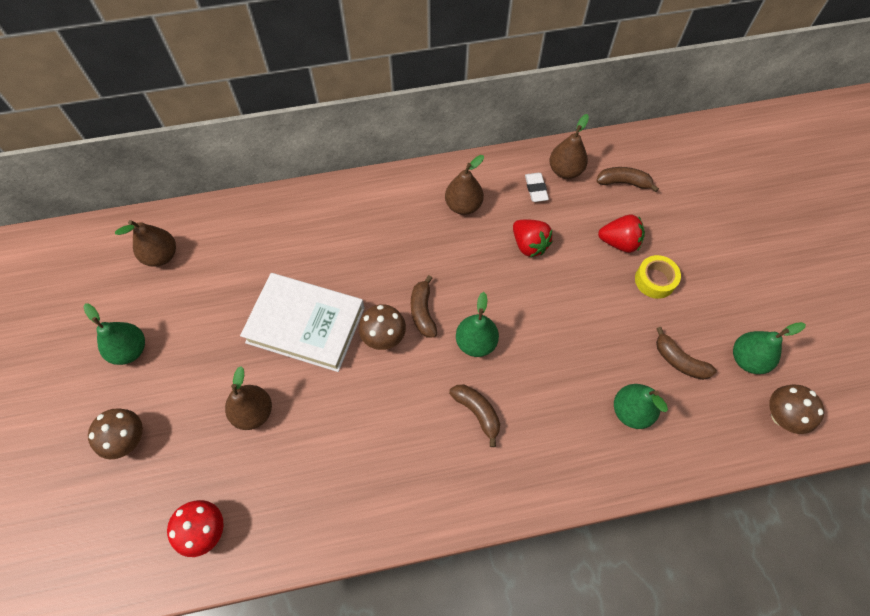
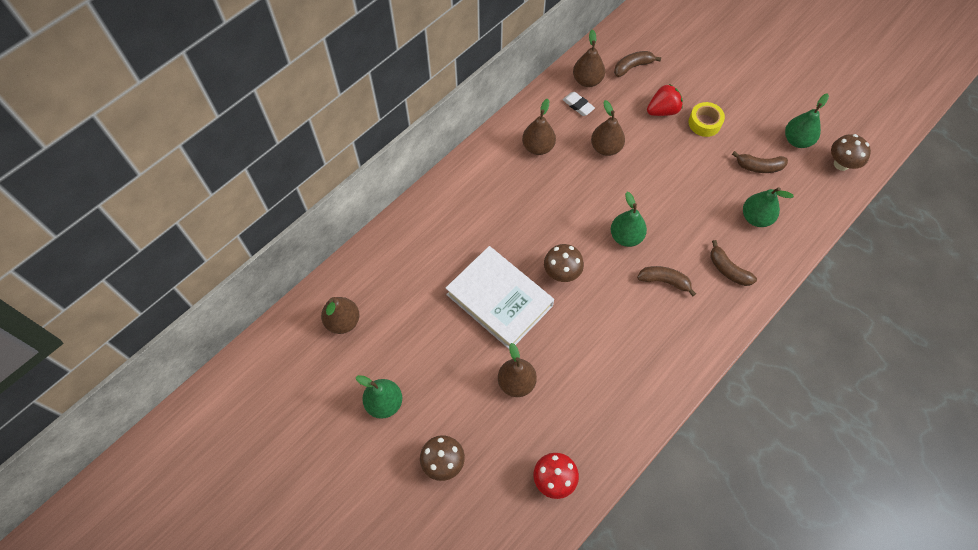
camera: 35 degrees left, 0 degrees up
white book [240,273,365,372] -> white book turned 60 degrees clockwise [446,246,554,349]
brown banana [411,275,437,338] -> brown banana moved to [710,240,757,286]
red strawberry [513,219,552,257] -> brown pear [591,100,625,156]

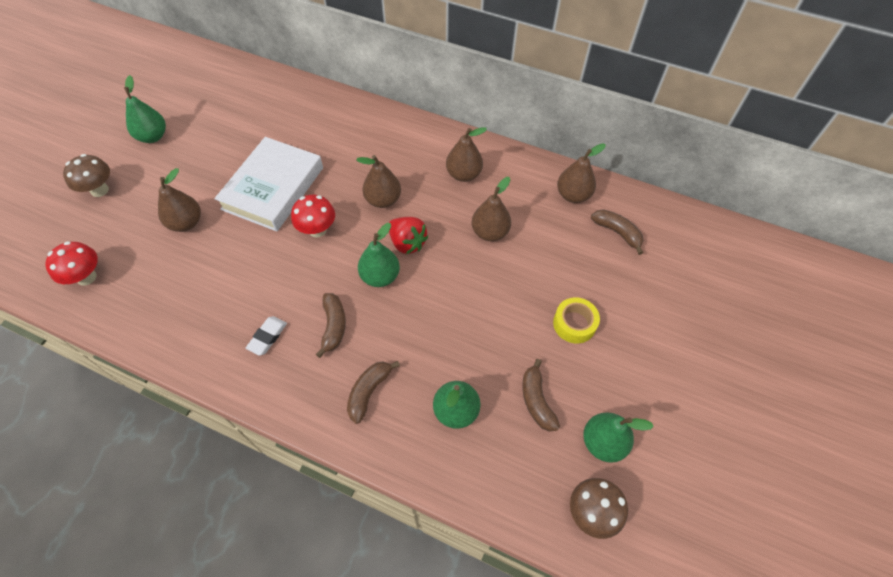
camera: 70 degrees right, 5 degrees down
brown pear [321,297,359,334] -> brown pear moved to [356,155,401,208]
brown mushroom [544,244,584,282] -> red mushroom [291,195,335,238]
white eraser [563,92,595,116] -> white eraser moved to [246,316,287,356]
red strawberry [647,84,683,116] -> red strawberry moved to [389,217,429,254]

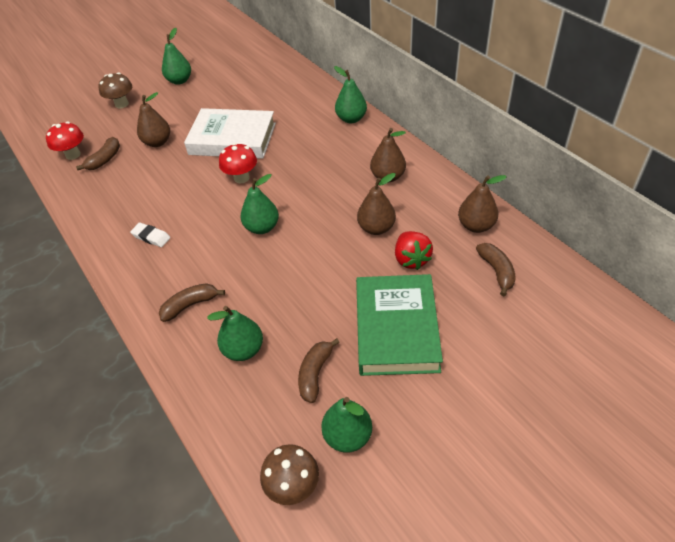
camera: 35 degrees right, 10 degrees down
white book [214,137,323,232] -> white book turned 45 degrees clockwise [184,108,276,159]
white eraser [246,316,287,356] -> white eraser turned 60 degrees clockwise [130,223,170,247]
brown banana [316,293,346,358] -> brown banana moved to [76,137,120,170]
brown pear [356,155,401,208] -> none
red strawberry [389,217,429,254] -> red strawberry moved to [395,231,433,270]
yellow tape [553,297,600,344] -> green book [356,274,443,376]
none -> green pear [334,66,367,123]

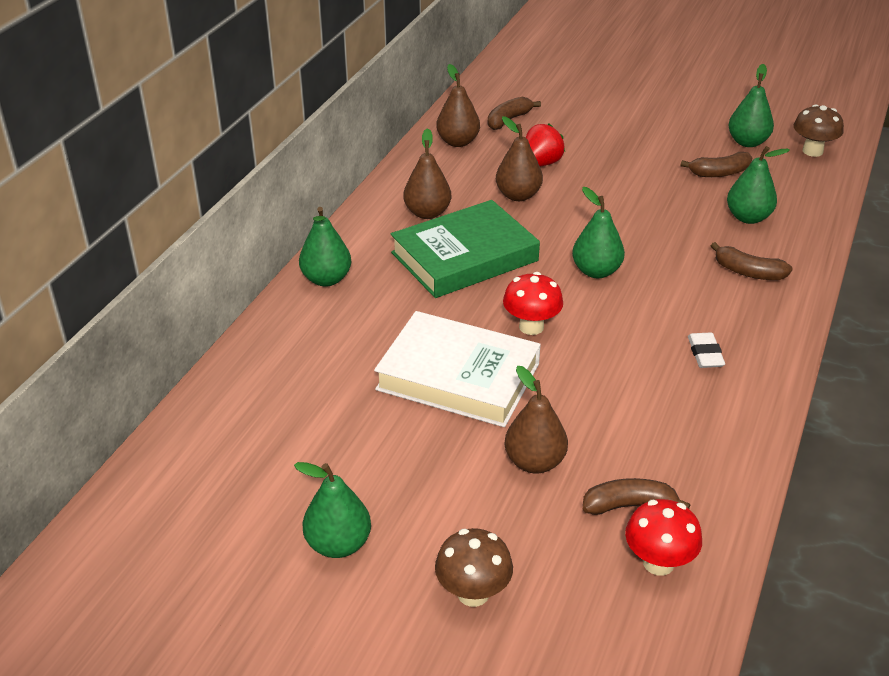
camera: 125 degrees left, 10 degrees down
white book [184,108,276,159] -> white book turned 45 degrees counterclockwise [374,311,541,427]
green book [356,274,443,376] -> green book moved to [391,200,540,298]

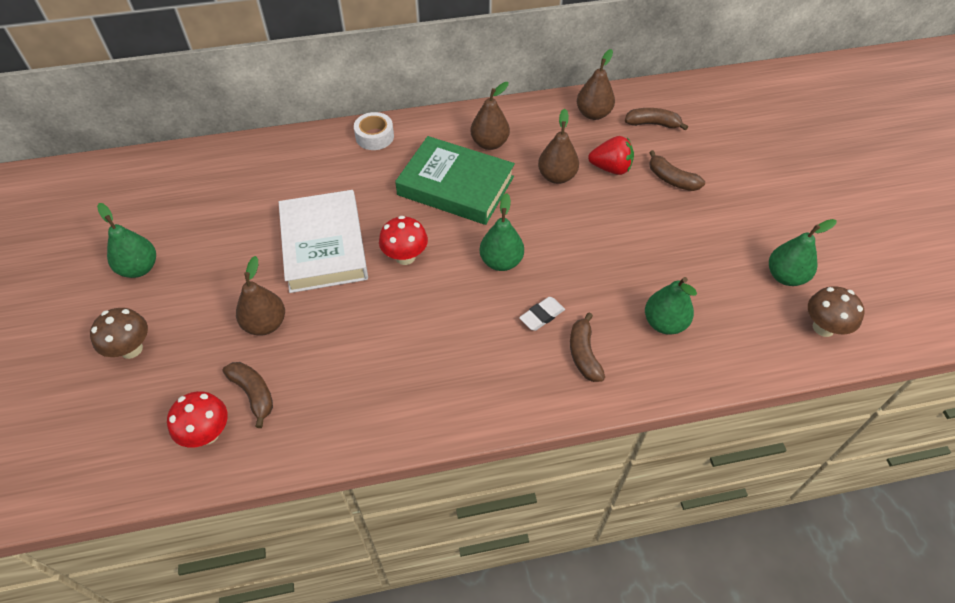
camera: 55 degrees right, 15 degrees up
green pear [299,207,351,287] -> white tape [354,112,394,150]
brown banana [680,152,752,177] -> brown banana moved to [649,150,705,191]
white eraser [688,332,725,368] -> white eraser moved to [519,297,565,331]

